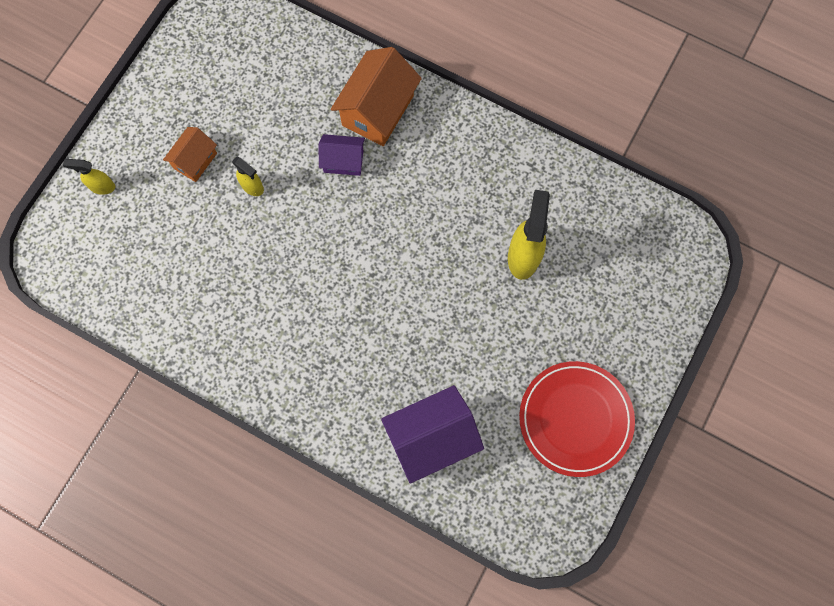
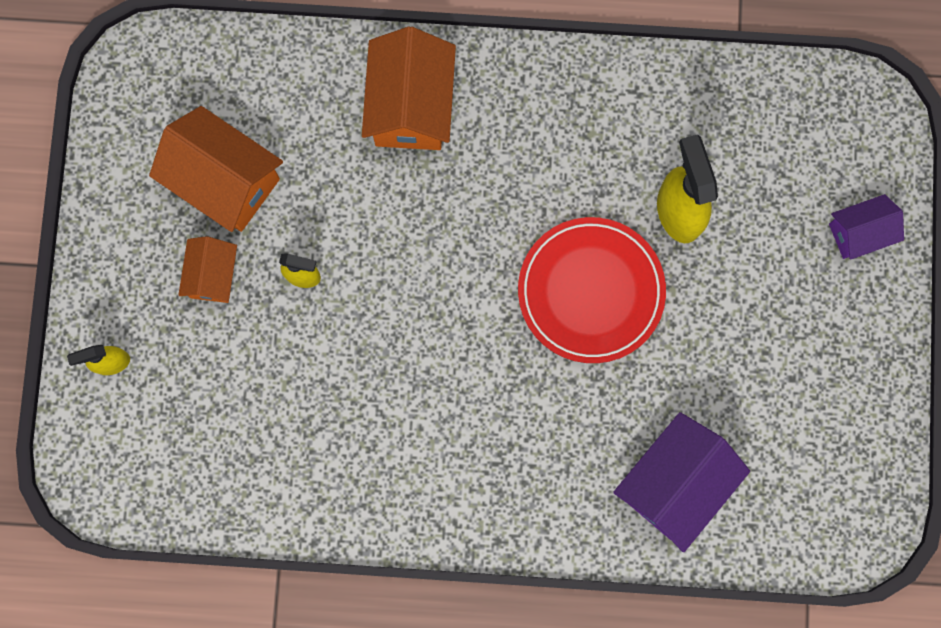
camera: 25 degrees left, 5 degrees up
purple house [319,134,365,176] -> purple house moved to [829,194,904,260]
red plate [519,361,635,477] -> red plate moved to [518,217,666,363]
none -> orange house [149,106,283,232]

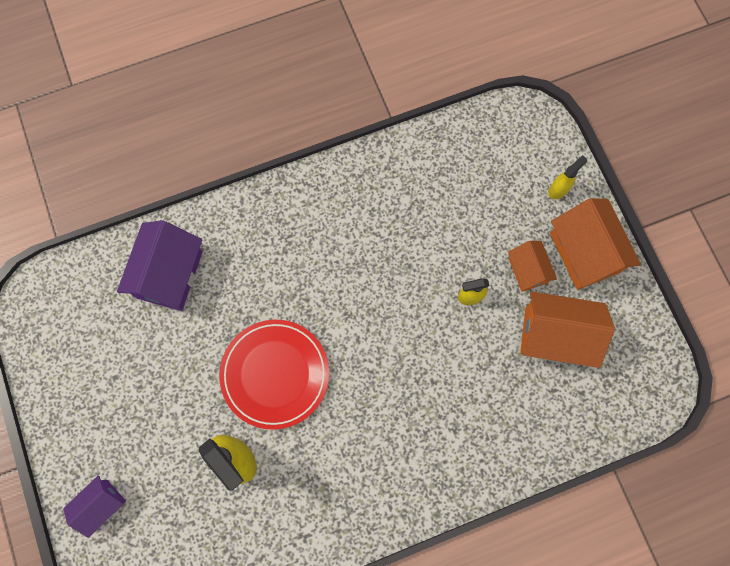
camera: 155 degrees right, 5 degrees down
orange house [362,27,456,150] -> orange house moved to [550,198,641,290]

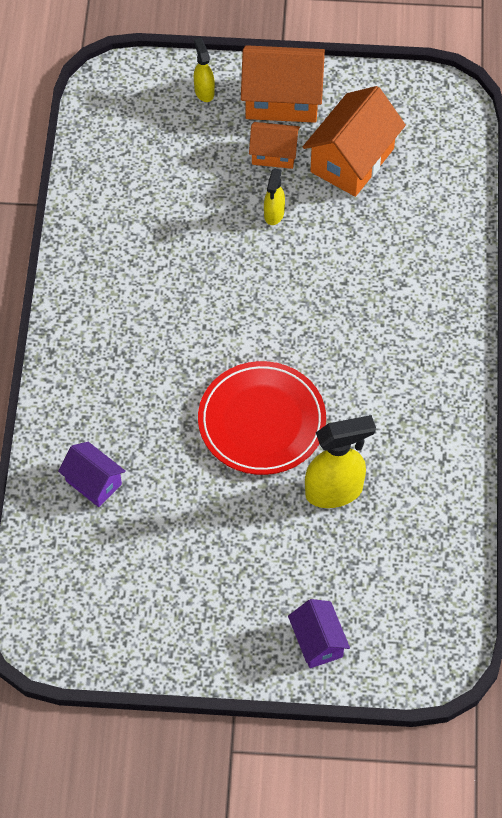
camera: 65 degrees left, 15 degrees down
purple house [117,220,202,311] -> purple house [58,442,126,507], size x0.58

